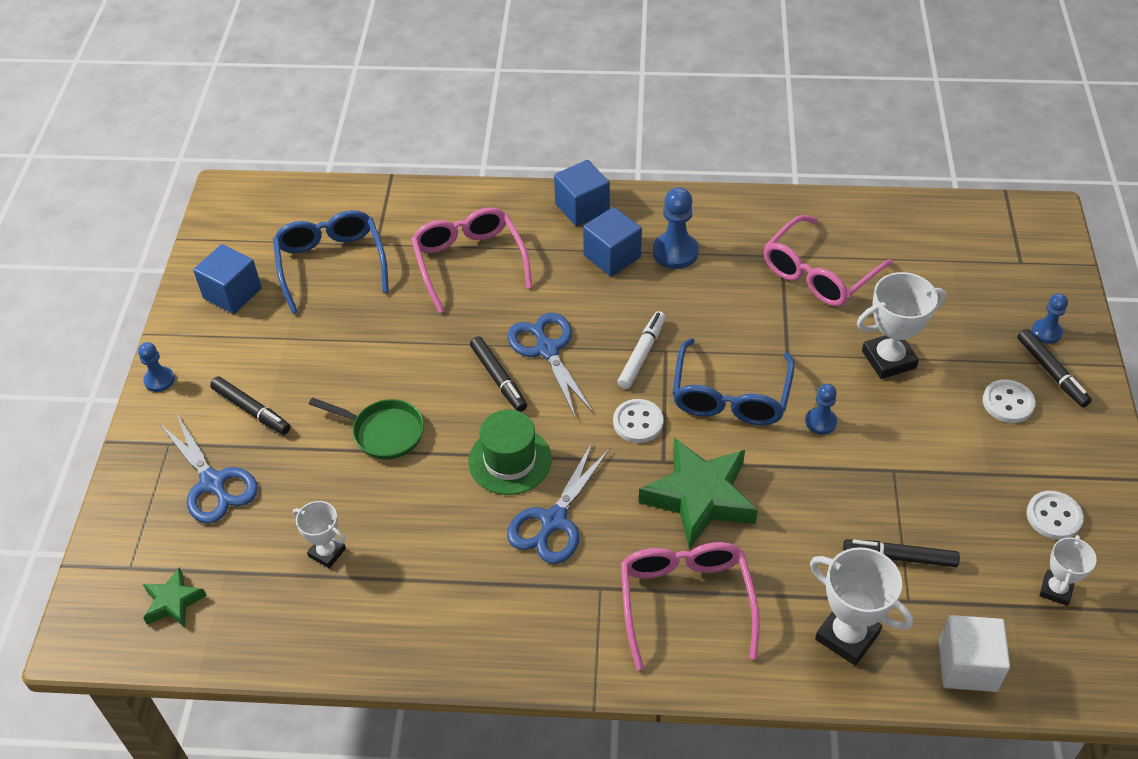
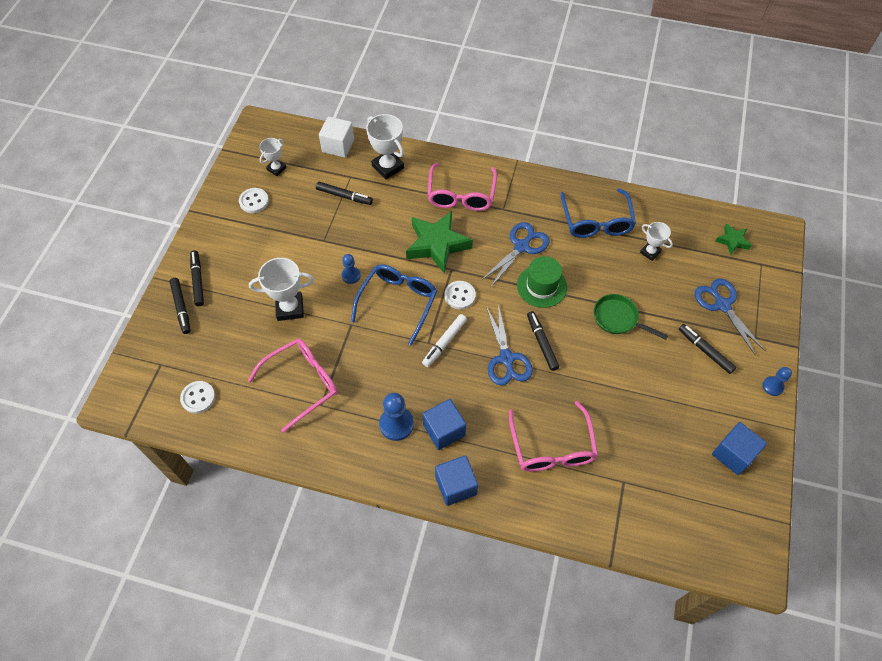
camera: 170 degrees left, 10 degrees up
blue glasses [273,210,389,314] -> blue glasses moved to [560,188,636,238]
white button [983,380,1036,423] -> white button moved to [180,381,215,413]
blue pawn [1032,293,1068,344] -> black marker [169,278,191,334]

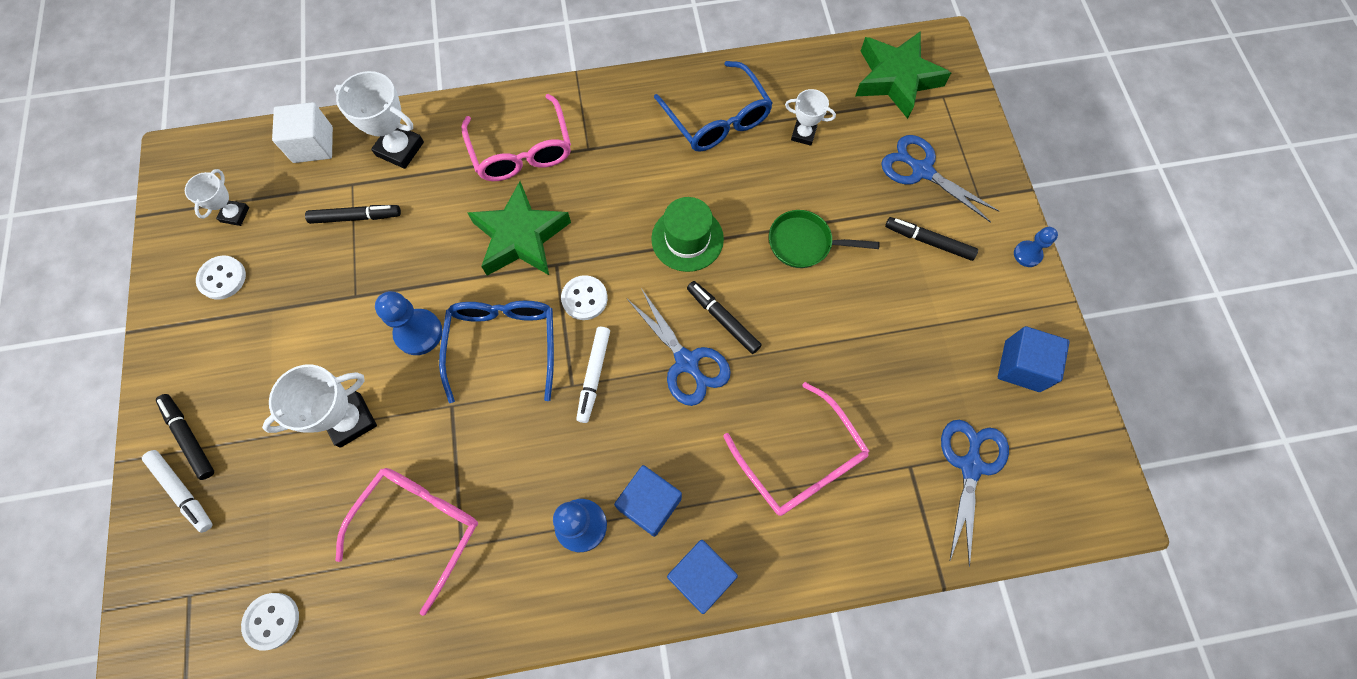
camera: 25 degrees left, 10 degrees up
black marker [169,278,191,334] -> white marker [142,450,213,533]
blue pawn [341,254,361,284] -> blue pawn [375,291,442,355], size x1.65
blue scissors [482,222,550,287] -> blue scissors moved to [941,420,1009,567]
green star [715,223,752,255] -> green star [855,31,951,119], size x1.97

